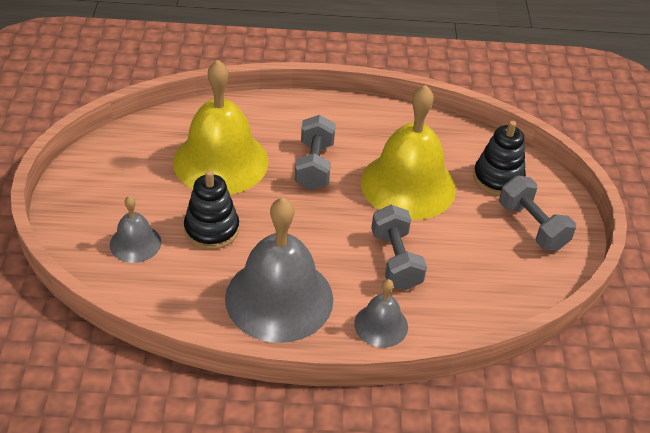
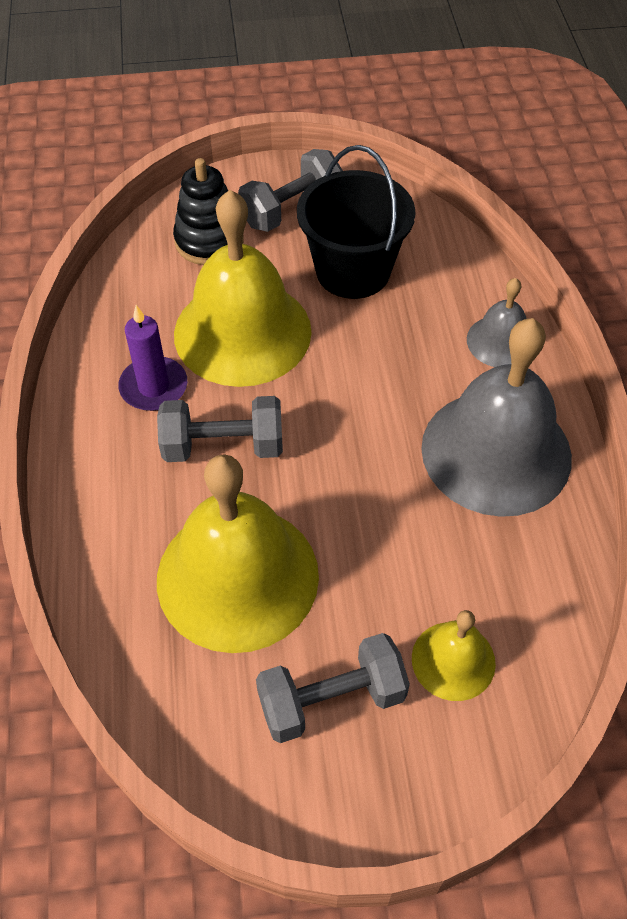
camera: 95 degrees left, 10 degrees up
grey bell [110,196,161,263] -> yellow bell [412,610,496,701]
black stacking toy [184,170,239,249] -> none
grey dumbbell [371,205,427,290] -> grey dumbbell moved to [256,633,410,743]
none -> purple candle [118,305,187,411]
none -> black bucket [297,145,416,299]

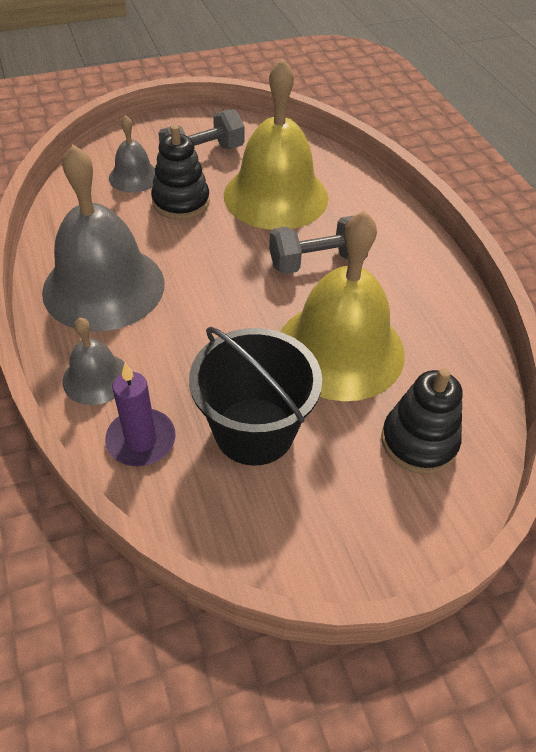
camera: 165 degrees right, 5 degrees down
purple candle [118,305,187,411] -> purple candle moved to [105,363,176,466]
grey dumbbell [238,149,343,232] -> none
yellow bell [412,610,496,701] -> grey bell [109,115,155,193]
none -> black stacking toy [151,125,210,220]

